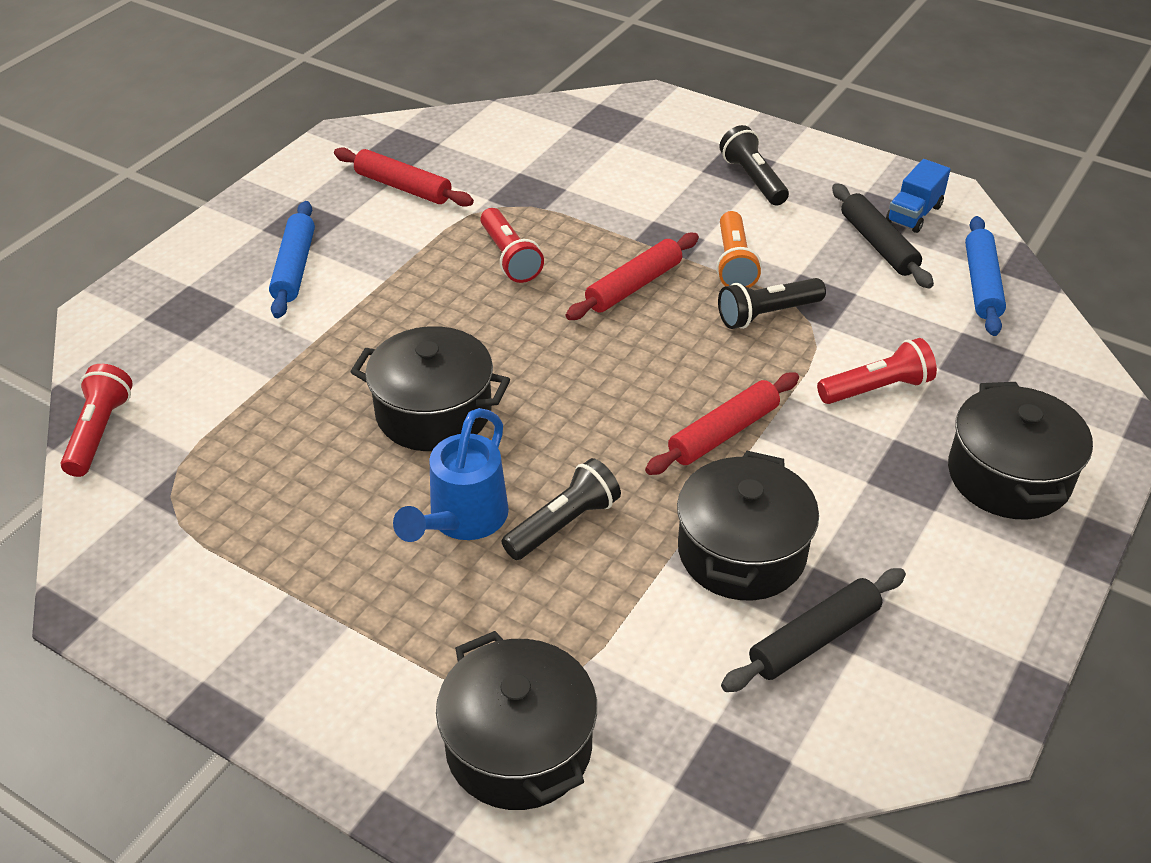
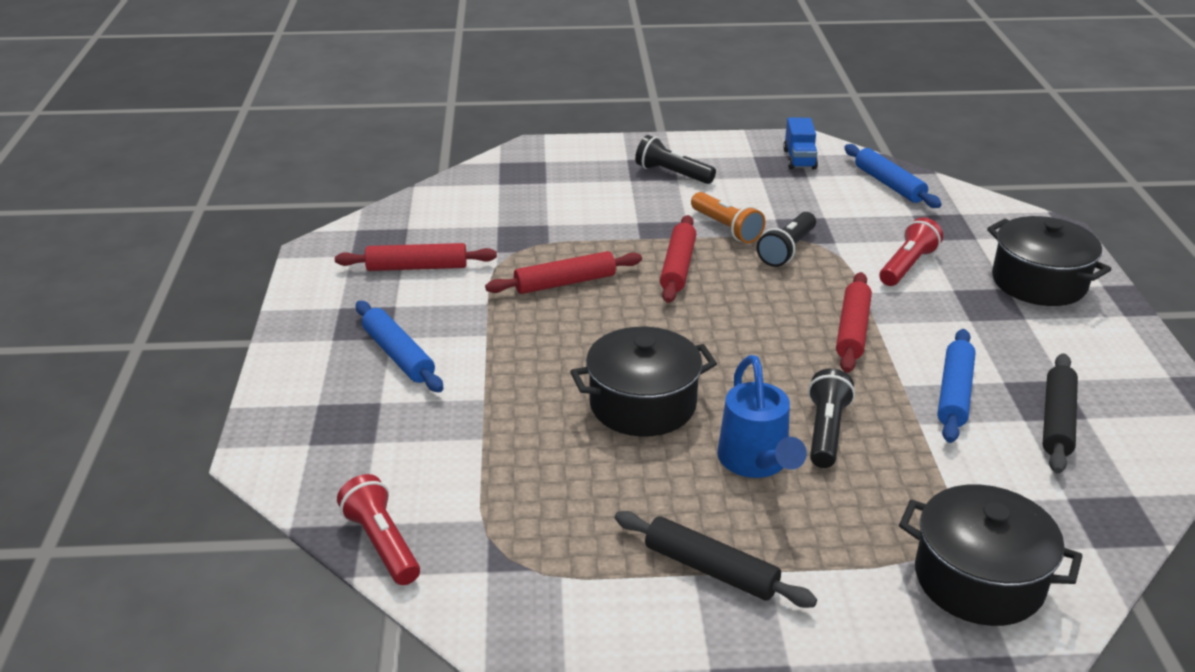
camera: 35 degrees left, 10 degrees down
red flashlight [480,208,544,283] -> red rolling pin [485,251,642,294]
black pot [677,451,819,600] -> blue rolling pin [938,329,976,443]
black rolling pin [832,183,934,288] -> black rolling pin moved to [615,511,817,608]

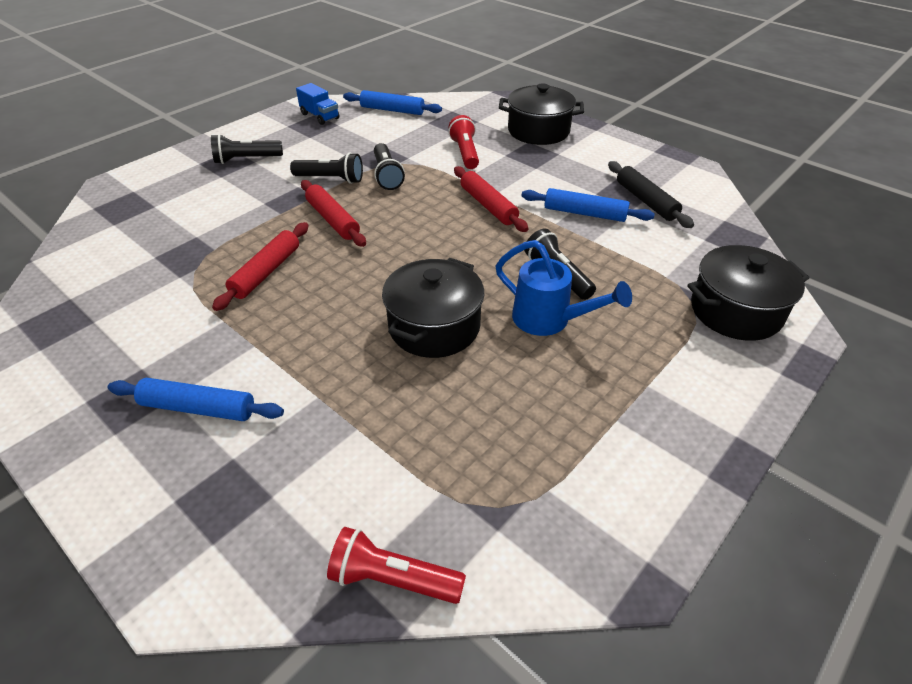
camera: 45 degrees left, 10 degrees up
red rolling pin [335,243,497,271] -> none
black rolling pin [615,511,817,608] -> none
orange flashlight [691,192,765,243] -> black flashlight [290,152,363,184]
blue rolling pin [938,329,976,443] -> blue rolling pin turned 45 degrees counterclockwise [521,188,655,222]

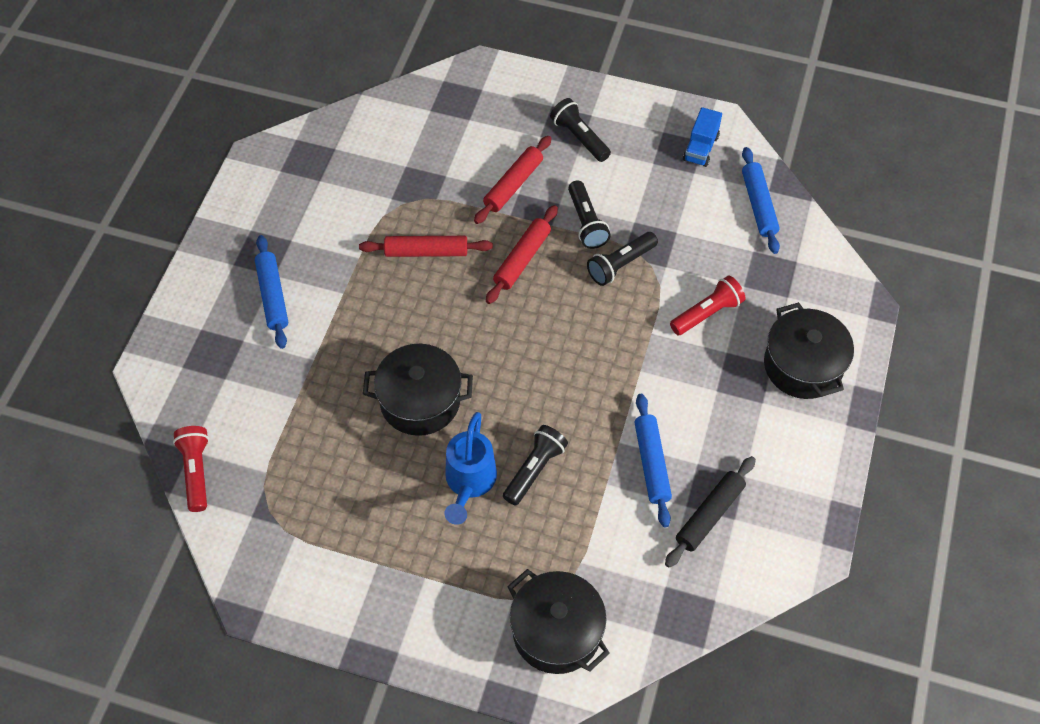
camera: 65 degrees right, 15 degrees up
red rolling pin [454,166,529,232] -> red rolling pin moved to [474,136,552,224]

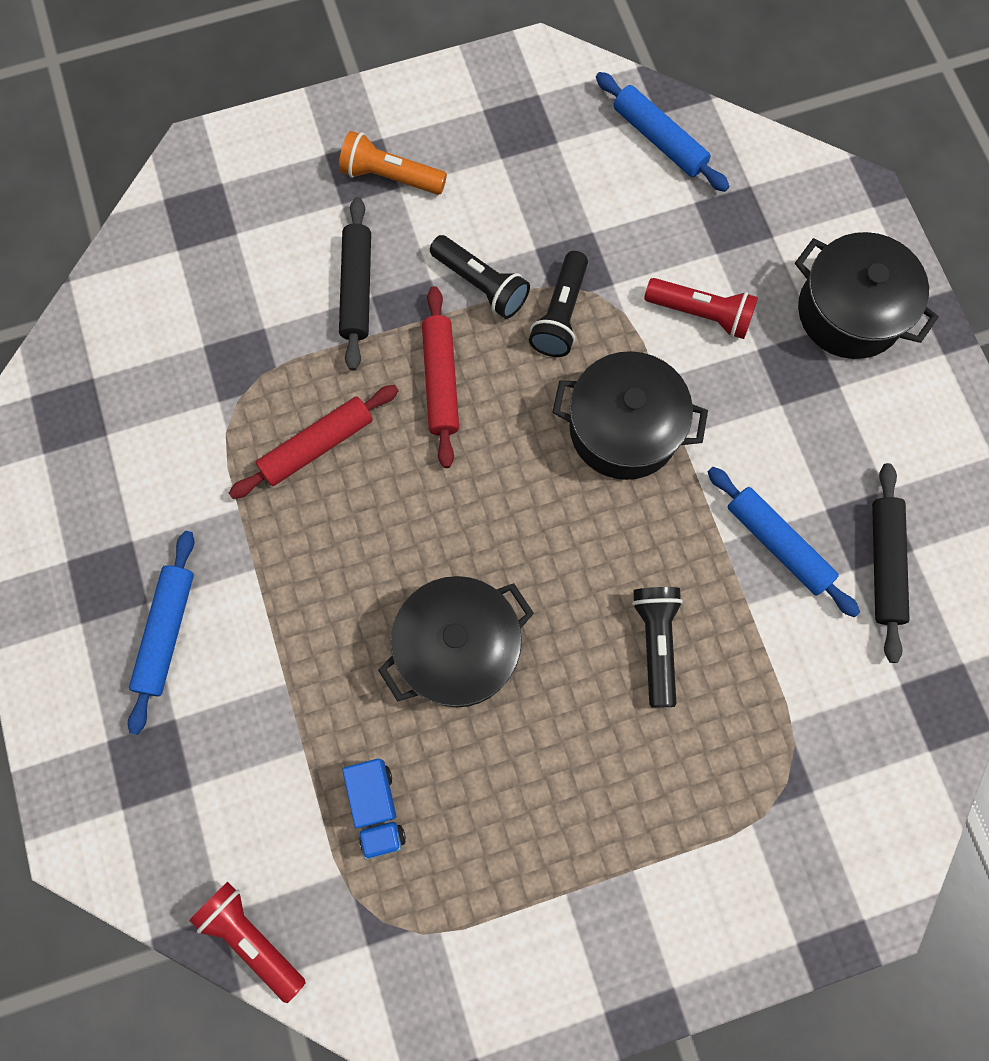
camera: 35 degrees left, 15 degrees up
blue rolling pin [255,235,288,349] -> blue rolling pin turned 60 degrees clockwise [128,531,194,735]
blue watering can [444,412,497,525] -> none
red rolling pin [474,136,552,224] -> black rolling pin [339,197,371,371]
black pot [507,569,610,674] -> black pot moved to [552,351,708,480]
black flashlight [550,98,611,162] -> orange flashlight [339,131,447,195]
red flashlight [670,276,745,335] -> red flashlight turned 90 degrees clockwise [644,278,758,339]
blue truck [683,107,722,167] -> blue truck moved to [342,759,406,860]

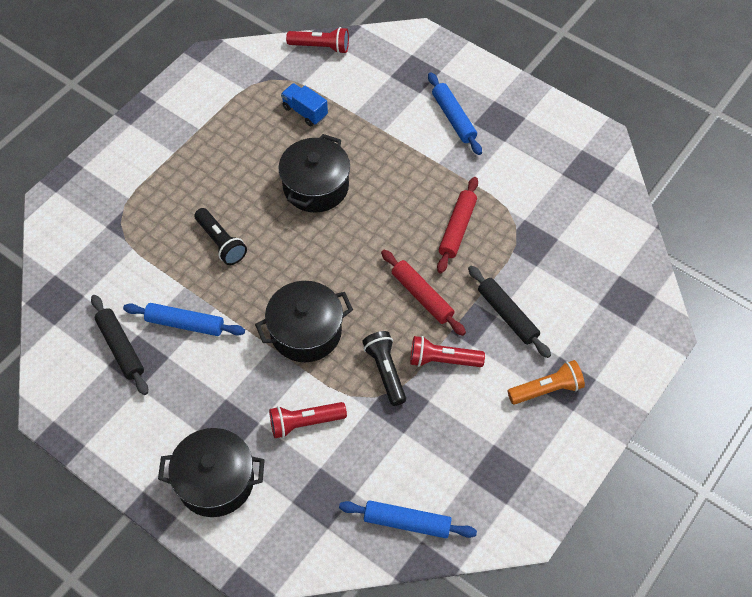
camera: 145 degrees right, 15 degrees down
black flashlight [430,235,530,319] -> red flashlight [410,336,485,367]

